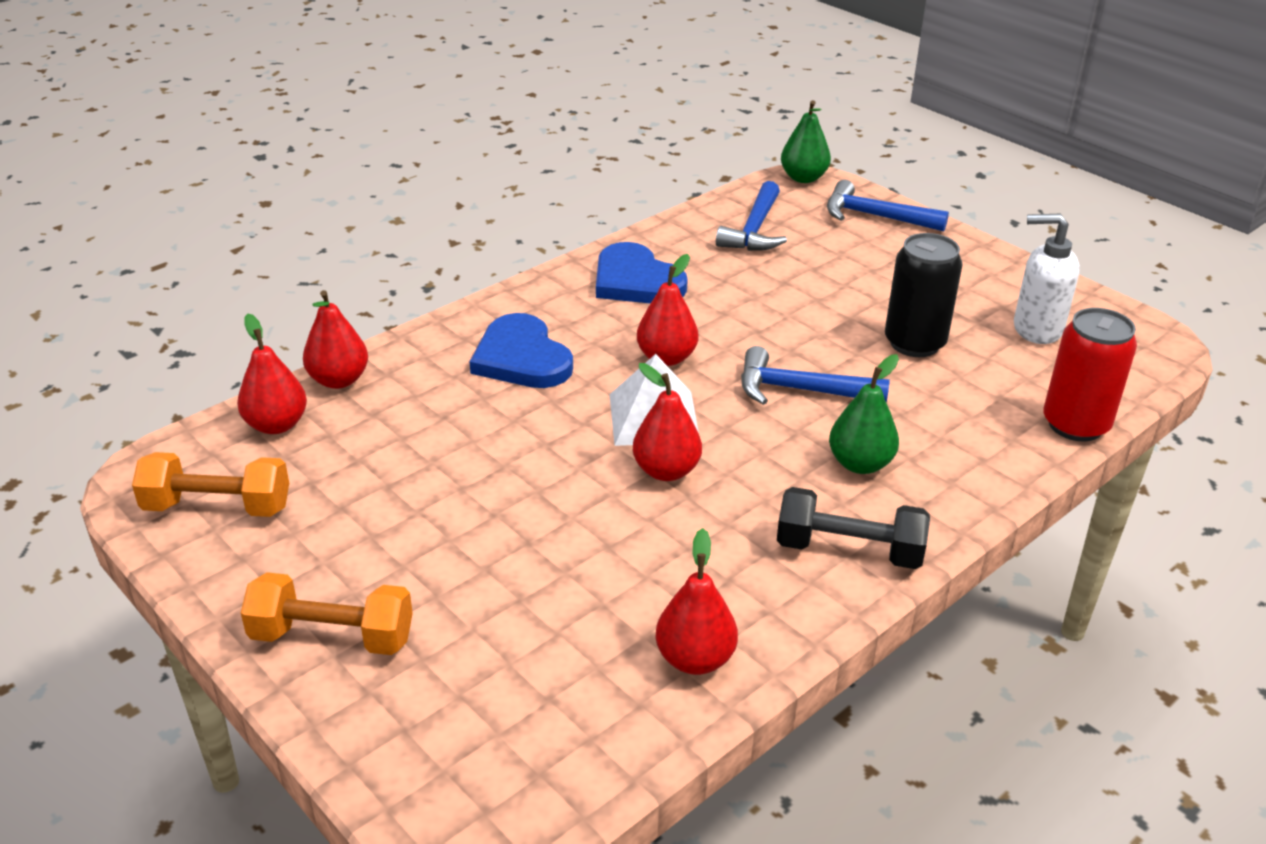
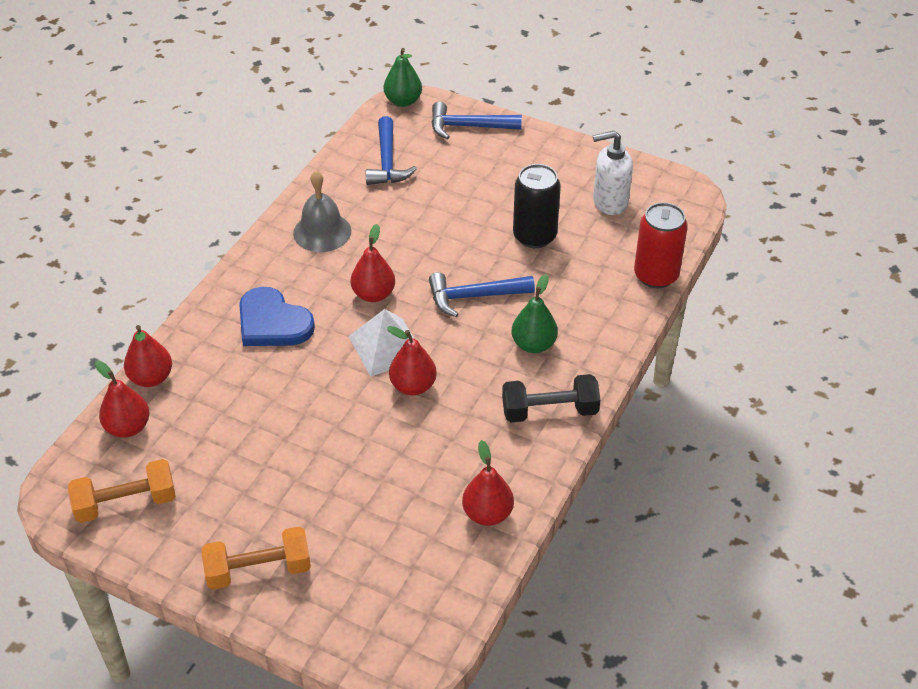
camera: 20 degrees left, 10 degrees up
blue heart [596,242,688,304] -> grey bell [293,171,351,252]

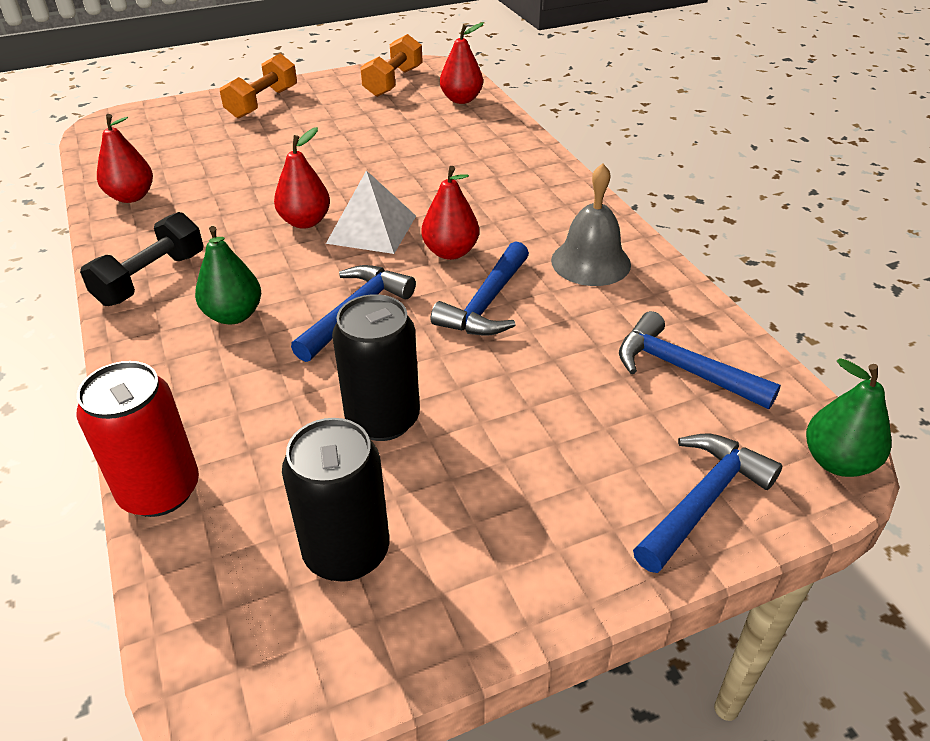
camera: 130 degrees right, 5 degrees down
red pear [124,325,172,387] -> none
blue heart [239,287,315,346] -> none
white soap dispenser [593,130,633,215] -> black can [282,418,389,582]
none -> blue hammer [431,241,529,336]

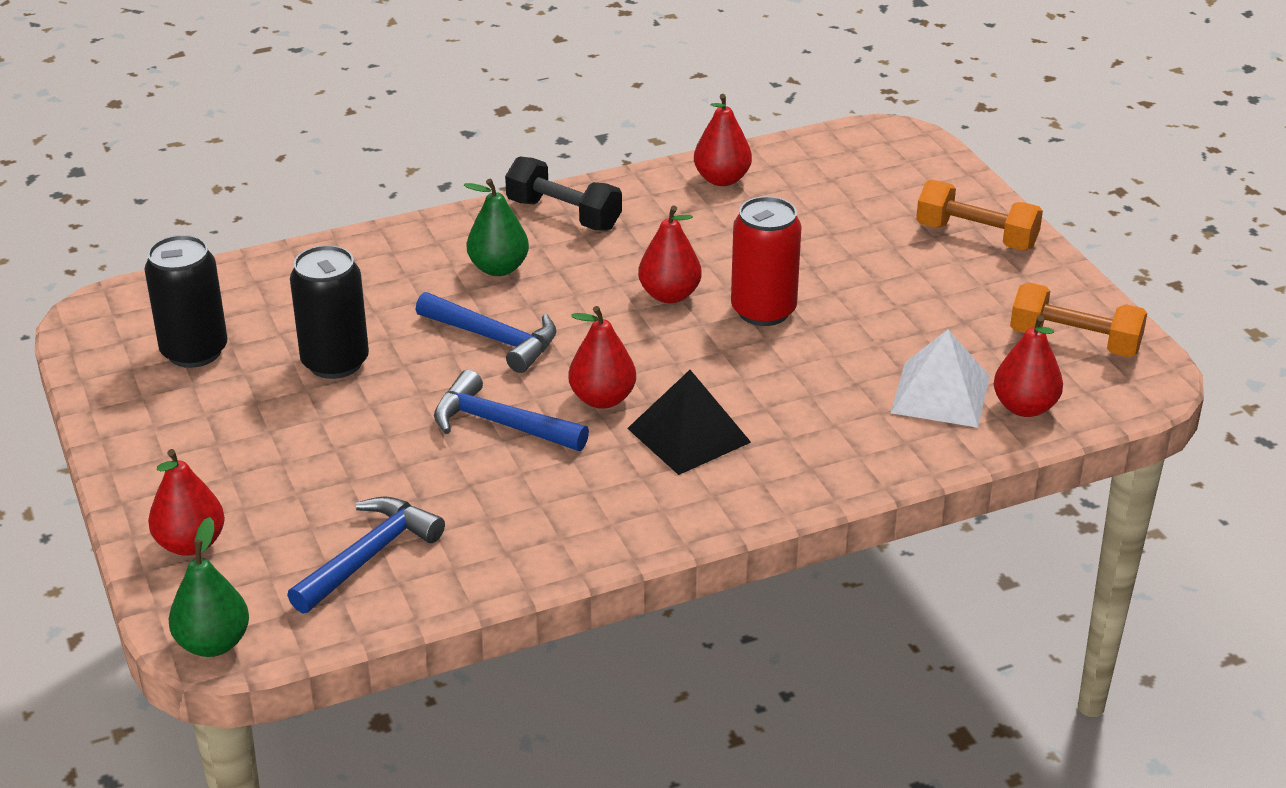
camera: 90 degrees right, 5 degrees down
red can [77,361,199,517] -> red can moved to [731,196,802,326]
white pyramid [326,170,416,254] -> white pyramid moved to [891,330,990,428]
grey bell [551,163,631,286] -> none
blue hammer [633,434,782,573] -> red pear [148,449,225,556]
none -> black pyramid [627,370,751,475]

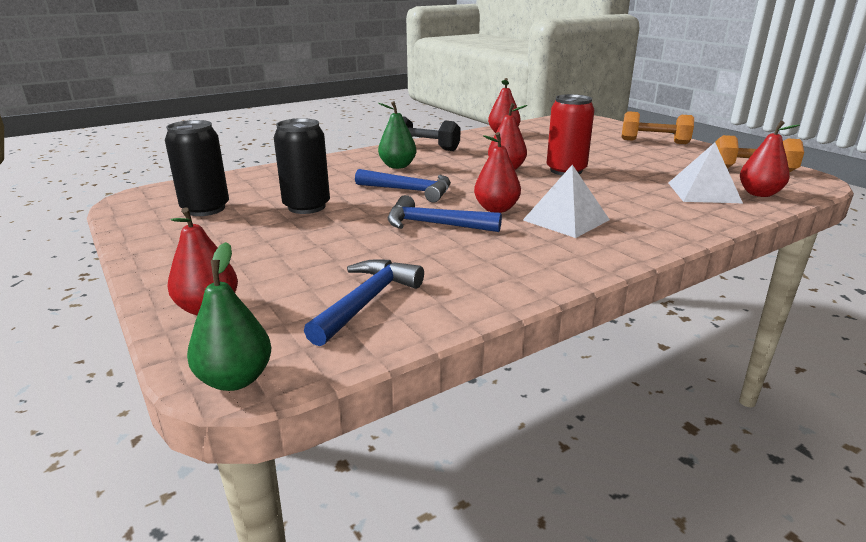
camera: 10 degrees left, 10 degrees down
black pyramid [627,370,751,475] -> white pyramid [523,165,610,238]

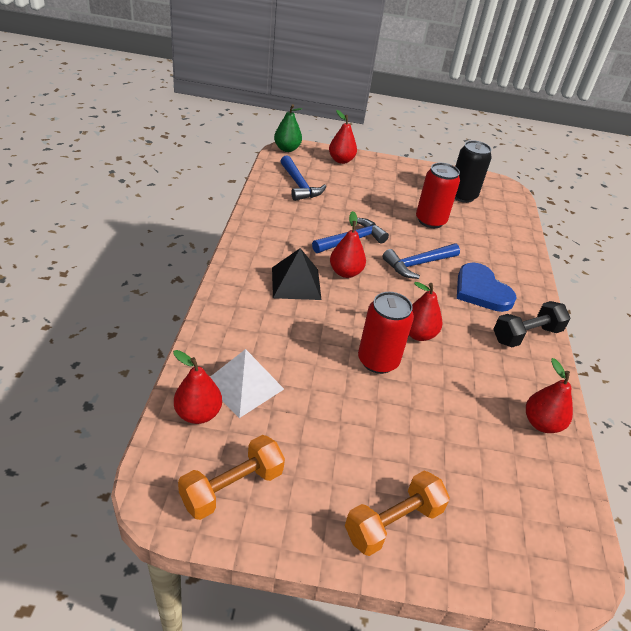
camera: 125 degrees right, 15 degrees up
black can [274,118,330,214] -> red can [416,163,460,228]
green pear [378,101,416,169] -> blue heart [457,262,517,312]
white pyramid [523,165,610,238] -> black pyramid [272,248,321,300]

